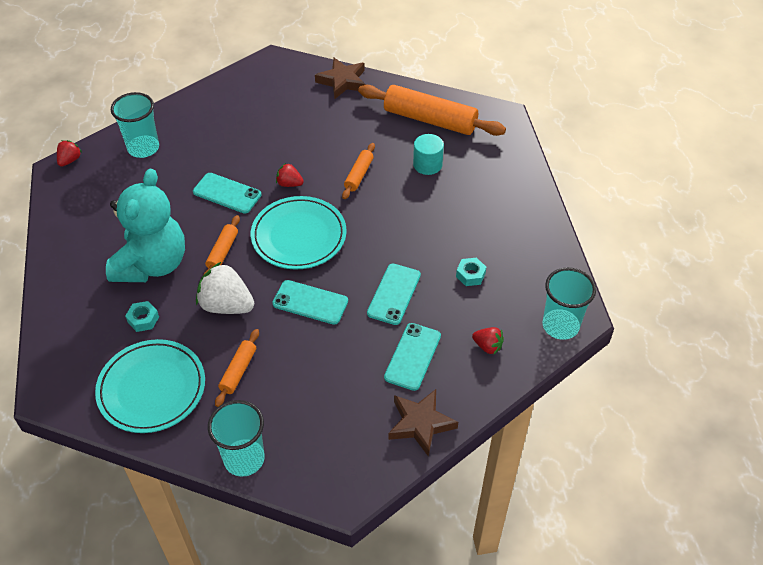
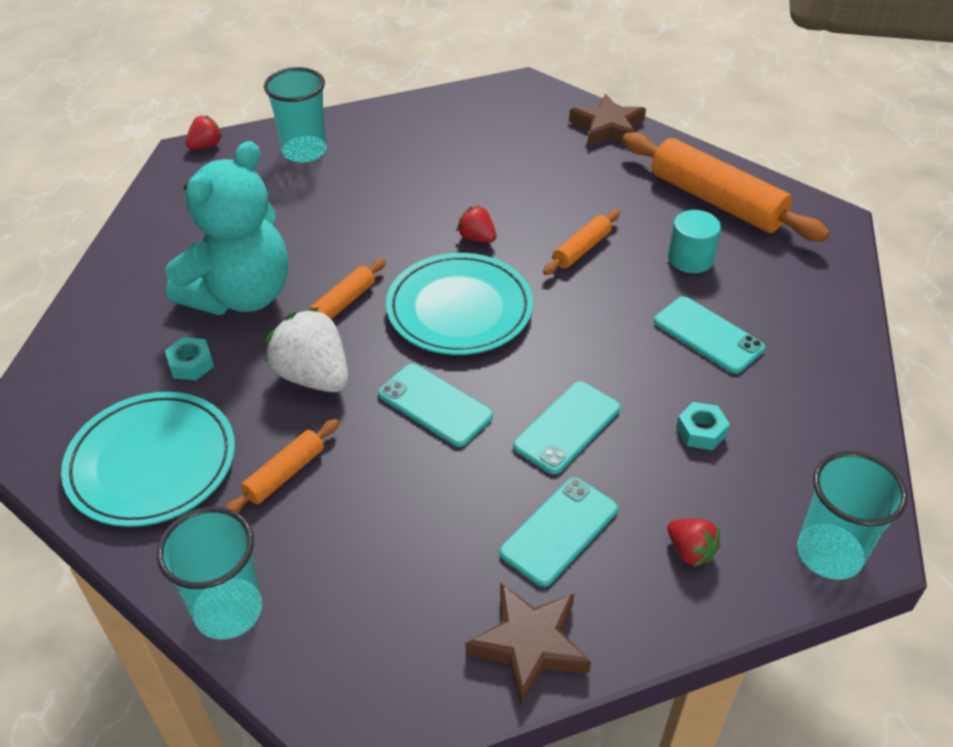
camera: 20 degrees right, 5 degrees down
turquoise phone [193,173,262,214] -> turquoise phone moved to [654,296,765,374]

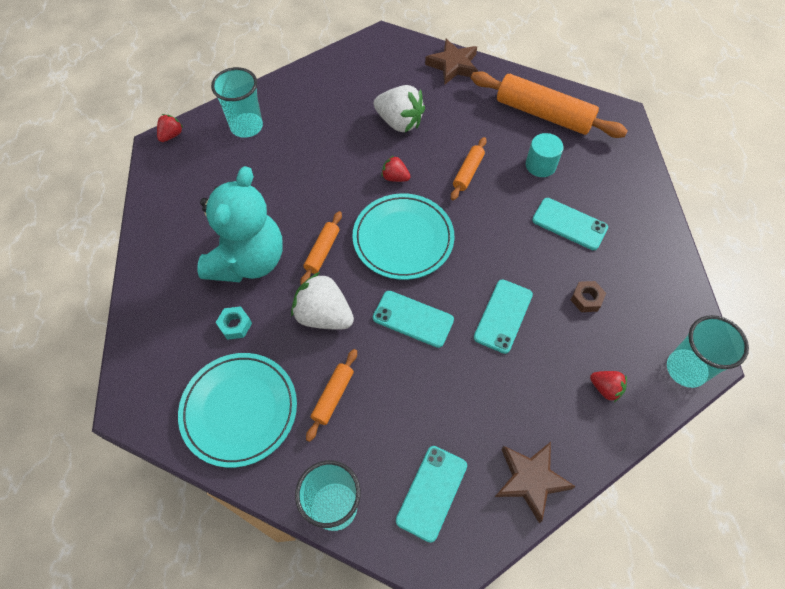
camera: 15 degrees left, 15 degrees up
turquoise phone [500,477,618,587] -> turquoise phone moved to [396,446,467,543]
turquoise nut [676,402,730,450] -> brown nut [571,281,606,312]
none -> white strawberry [374,85,425,132]

